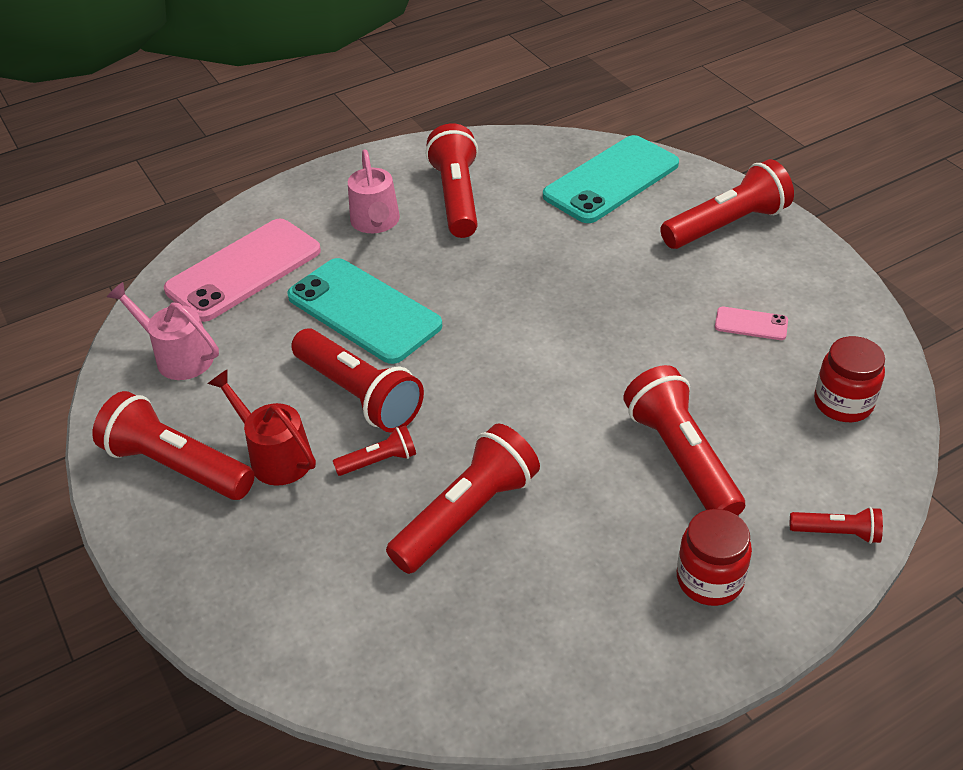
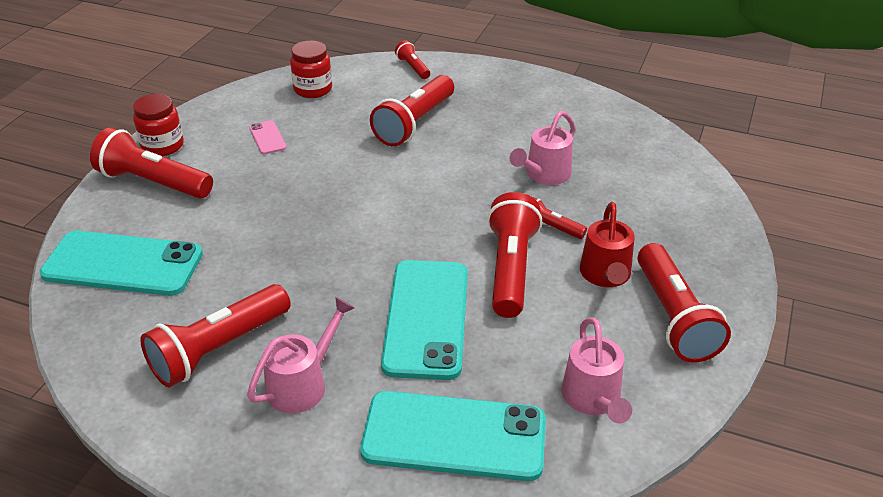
camera: 130 degrees left, 5 degrees down
pink phone [164,219,321,322] -> turquoise phone [360,391,546,481]
red flashlight [386,423,540,574] -> pink watering can [510,111,576,185]
red jar [677,509,752,606] -> red jar moved to [133,94,184,156]

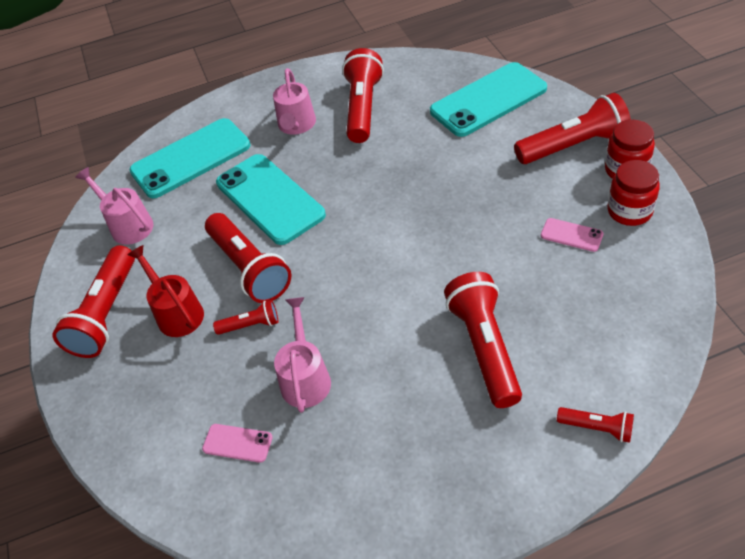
camera: 145 degrees right, 10 degrees up
red jar [290,41,332,98] -> red jar moved to [607,160,660,226]
red flashlight [637,243,731,363] -> red flashlight turned 120 degrees counterclockwise [52,245,135,358]
none -> pink phone [202,424,273,463]

